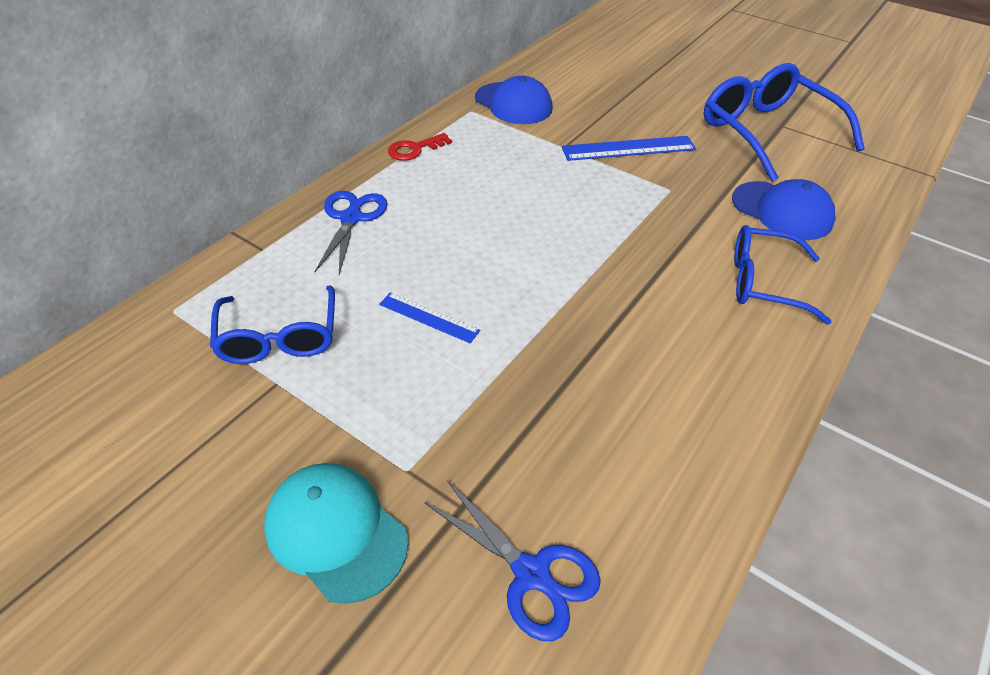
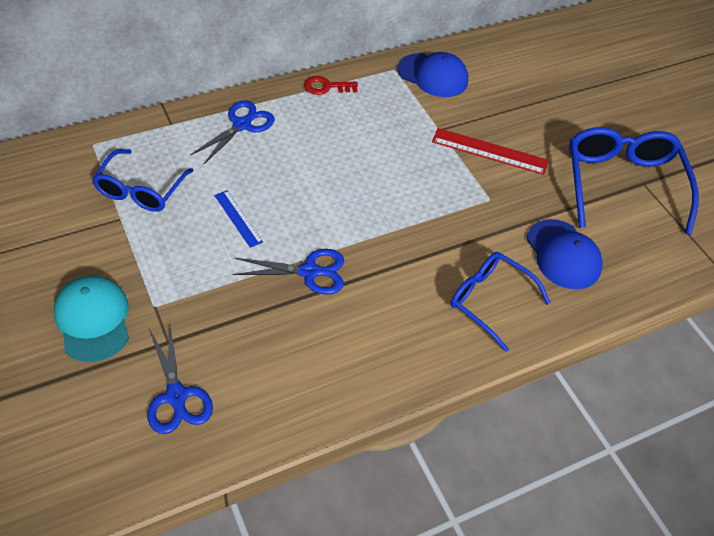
camera: 25 degrees right, 5 degrees up
blue cap [475,76,553,124] -> blue cap turned 45 degrees counterclockwise [398,52,468,97]
blue ruler [562,136,696,161] -> red ruler [432,128,549,175]
none -> blue scissors [232,249,344,295]

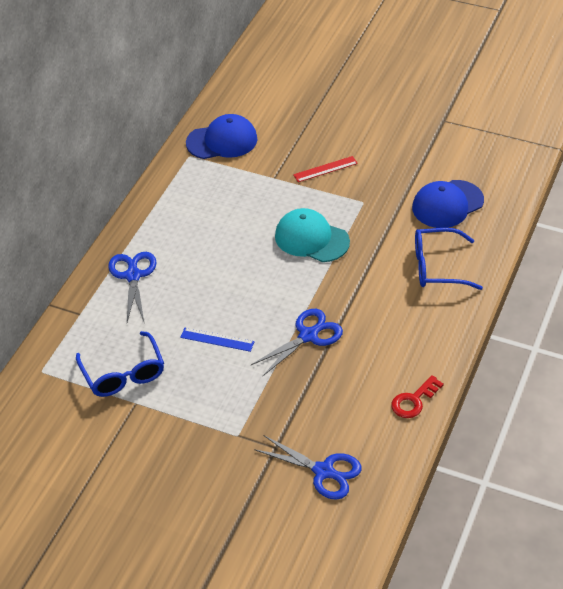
camera: 35 degrees left, 5 degrees down
turquoise cap [54,275,129,362] -> turquoise cap moved to [275,208,350,262]
red key [304,76,358,95] -> red key moved to [391,375,444,418]
red ruler [432,128,549,175] -> red ruler [293,156,358,182], size x0.61
blue cap [527,219,603,289] -> blue cap turned 120 degrees clockwise [412,180,484,228]
blue glasses [569,127,699,235] -> none

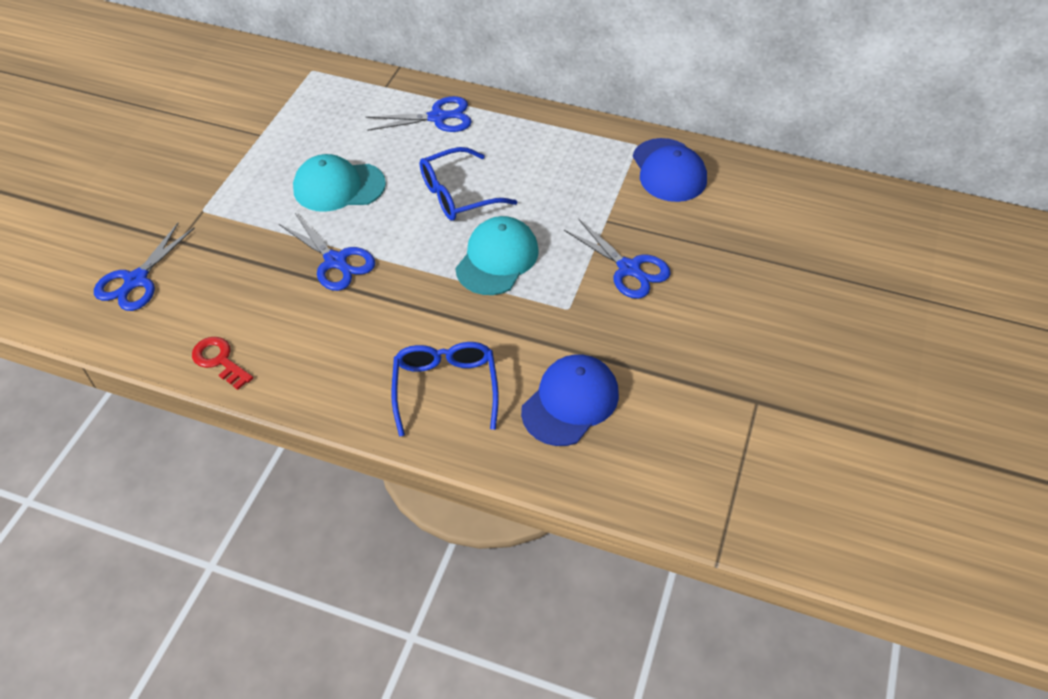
camera: 85 degrees right, 5 degrees up
blue glasses [76,331,164,397] -> blue glasses moved to [420,147,518,221]
blue ruler [180,328,255,352] -> turquoise cap [293,154,386,212]
red ruler [293,156,358,182] -> blue scissors [564,219,671,299]
blue cap [412,180,484,228] -> blue cap turned 75 degrees clockwise [521,354,619,446]

